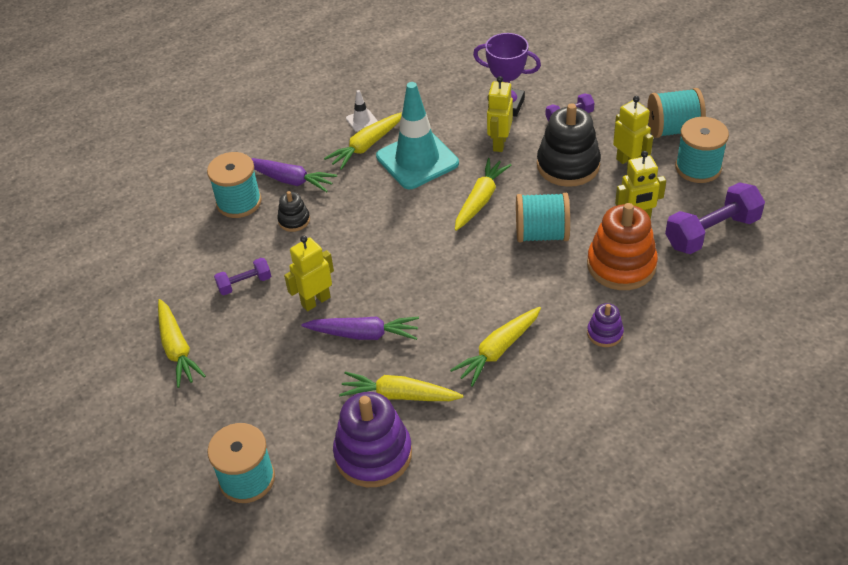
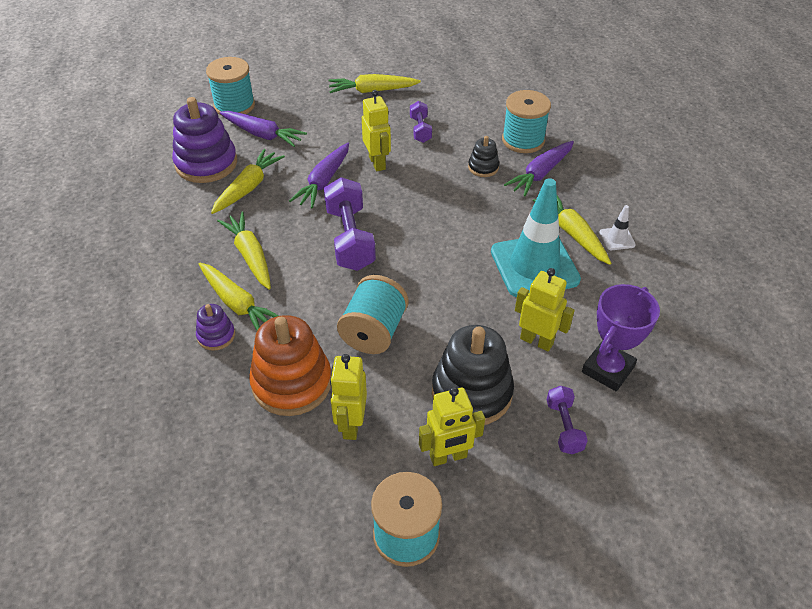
camera: 105 degrees right, 0 degrees up
yellow carrot [455,158,511,231] -> yellow carrot moved to [199,263,279,331]
turquoise spool [647,88,706,138] -> none
purple dumbbell [665,182,765,254] -> purple dumbbell moved to [324,177,376,271]
none -> purple carrot [219,111,307,147]

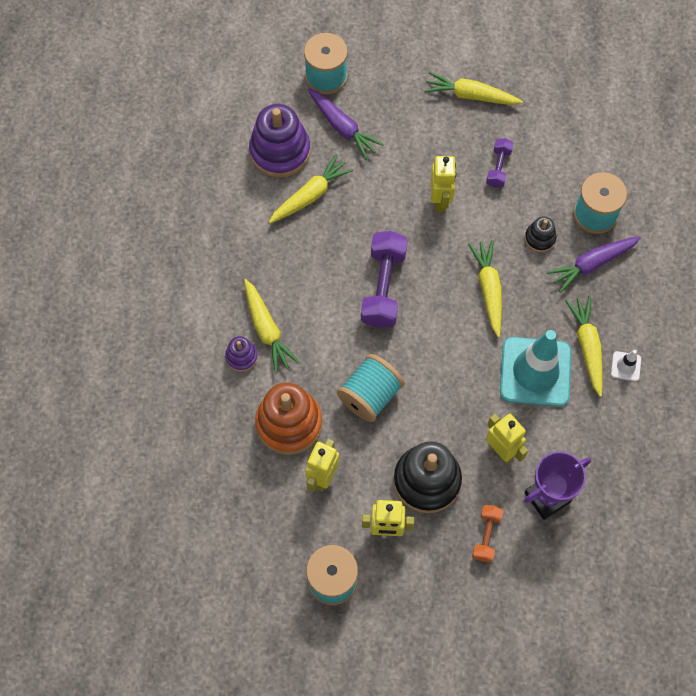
camera: 20 degrees right, 20 degrees up
yellow carrot [217,212,271,290] -> yellow carrot moved to [468,240,502,338]
purple carrot [289,143,349,208] -> none
purple dumbbell [547,386,588,454] -> orange dumbbell [472,505,503,562]

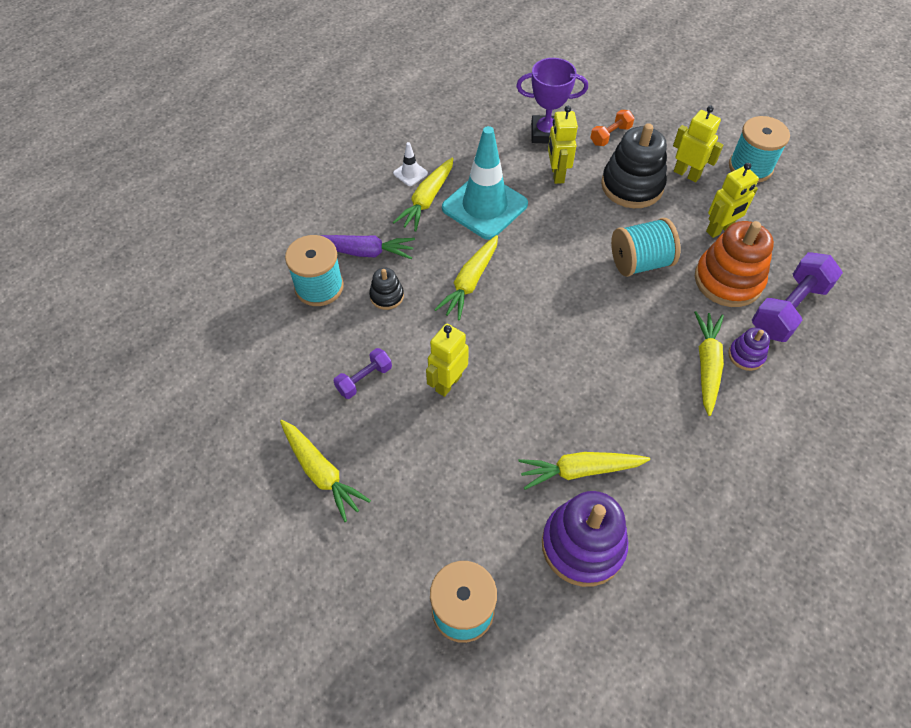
camera: 145 degrees left, 10 degrees down
purple carrot [308,88,384,160] -> none
purple dumbbell [361,231,408,328] -> purple dumbbell moved to [752,252,843,342]

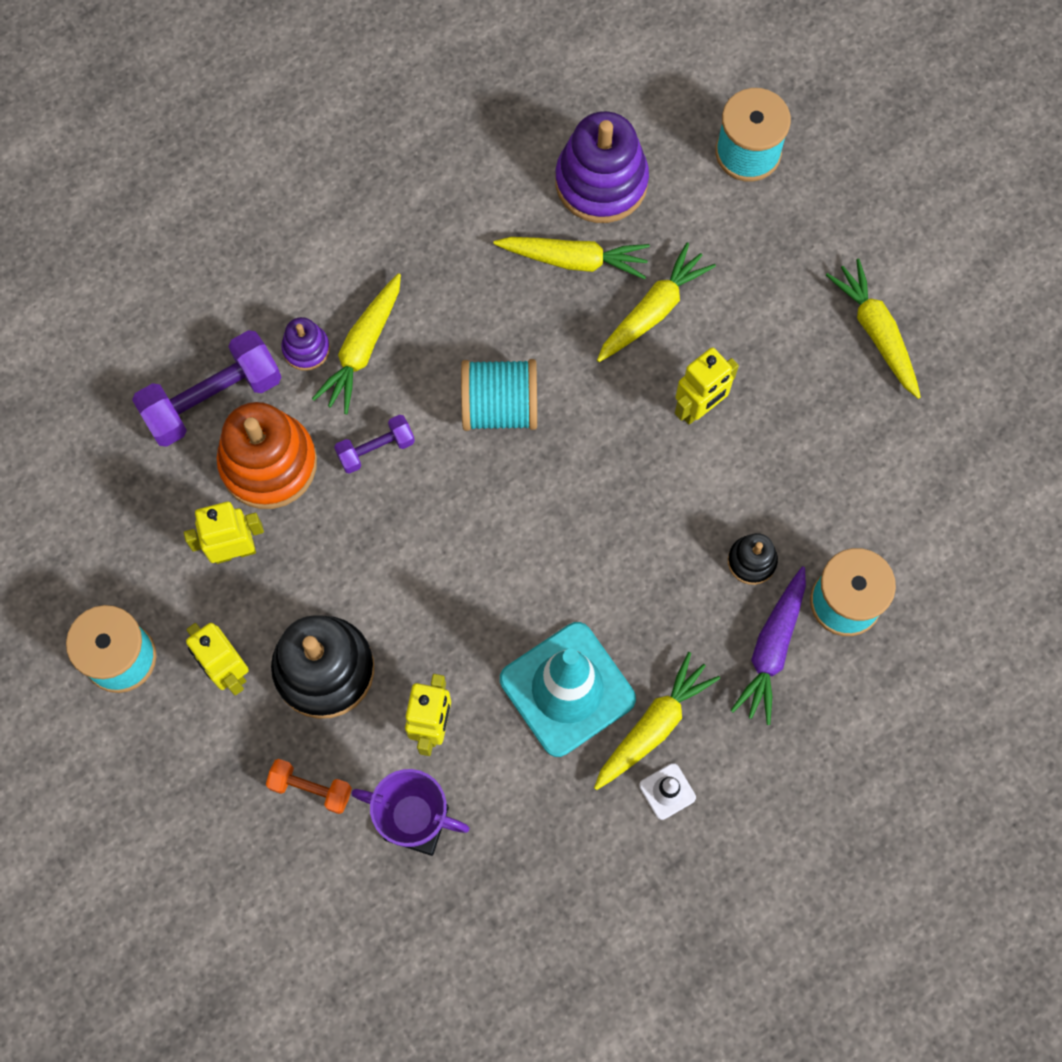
camera: 165 degrees left, 15 degrees up
purple carrot [319,235,415,259] -> purple carrot turned 90 degrees counterclockwise [730,567,806,725]
purple dumbbell [334,348,392,399] -> purple dumbbell moved to [334,415,415,474]
yellow carrot [434,235,498,321] -> yellow carrot moved to [597,242,716,362]
orange dumbbell [590,110,634,146] -> orange dumbbell turned 45 degrees clockwise [266,759,352,814]
turquoise spool [611,218,680,277] -> turquoise spool moved to [461,359,537,431]

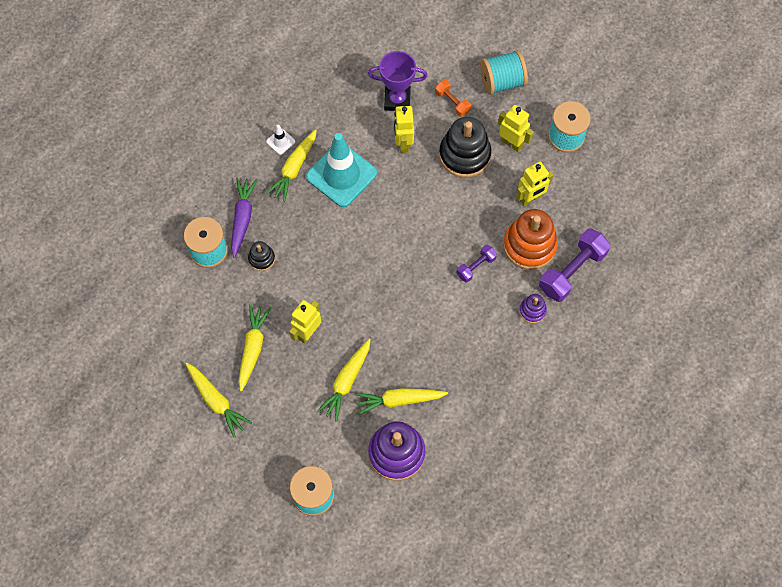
camera: 165 degrees right, 5 degrees down
orange dumbbell [266,759,352,814] -> orange dumbbell turned 45 degrees clockwise [435,80,471,117]
yellow carrot [312,273,401,414] -> yellow carrot moved to [239,305,271,392]
turquoise spool [461,359,537,431] -> turquoise spool moved to [480,50,528,95]

